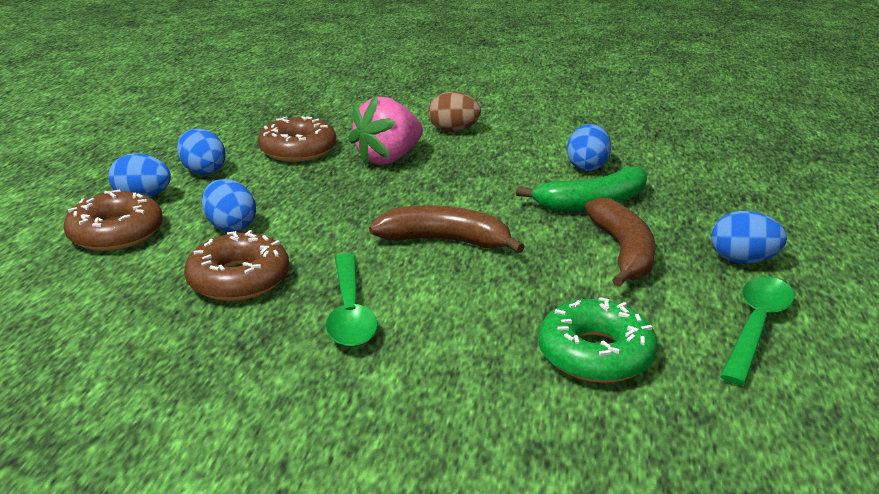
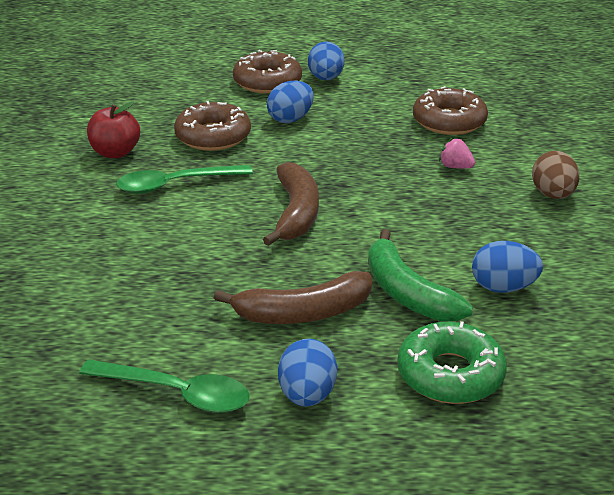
camera: 80 degrees right, 5 degrees up
blue egg [177,128,225,175] -> none
pink strawberry [348,96,423,165] -> pink strawberry [439,138,475,169], size x0.45
green donut [538,297,658,383] -> green donut moved to [397,321,507,404]
none -> red apple [87,101,140,158]

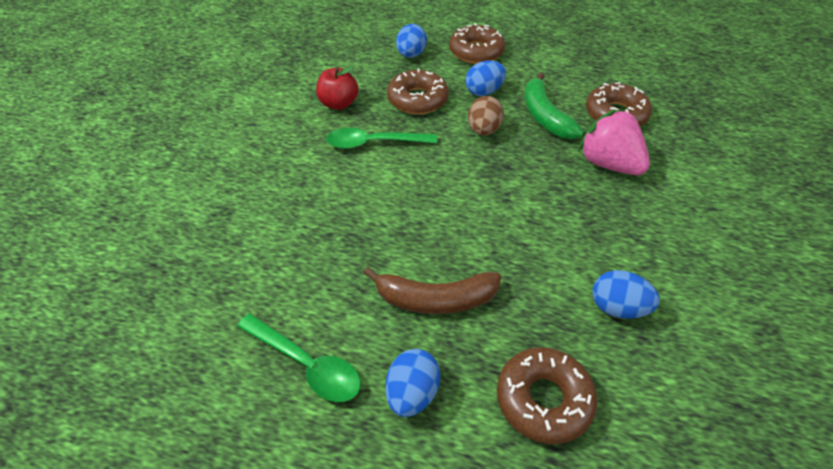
camera: 15 degrees right, 15 degrees up
brown banana [263,162,319,246] -> none
blue egg [308,41,345,80] -> blue egg moved to [396,24,427,58]
green banana [368,229,473,322] -> green banana moved to [524,72,584,139]
green donut [397,321,507,404] -> brown donut [497,347,597,444]
pink strawberry [439,138,475,169] -> pink strawberry [578,109,650,175], size x2.21
brown egg [532,151,580,199] -> brown egg moved to [468,96,504,135]

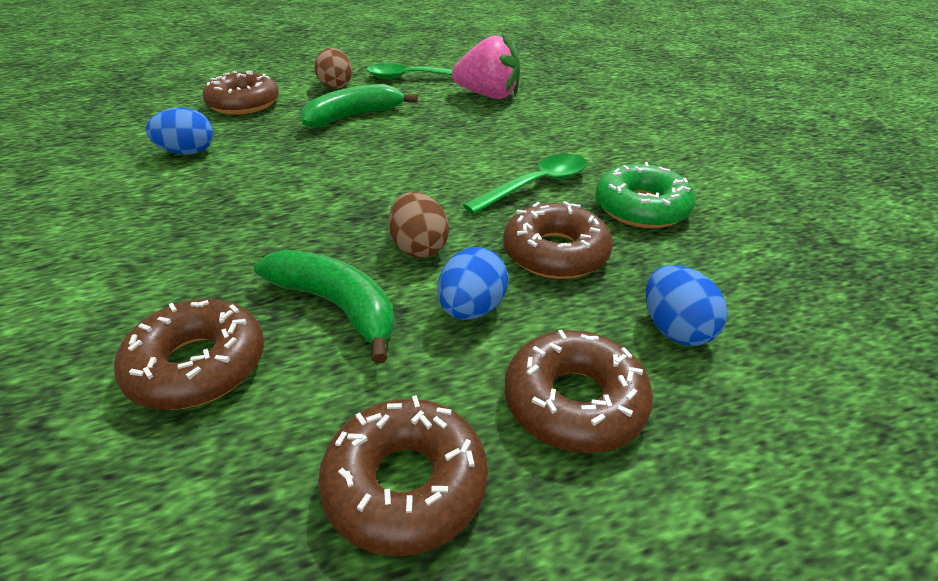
camera: 145 degrees right, 10 degrees down
red apple [316,66,359,110] -> green donut [595,162,696,228]
brown banana [363,267,501,314] -> green banana [300,84,418,128]
blue egg [386,349,441,417] -> brown egg [314,48,352,89]
pink strawberry [578,109,650,175] -> pink strawberry moved to [452,33,520,99]
none -> brown donut [318,395,488,556]

